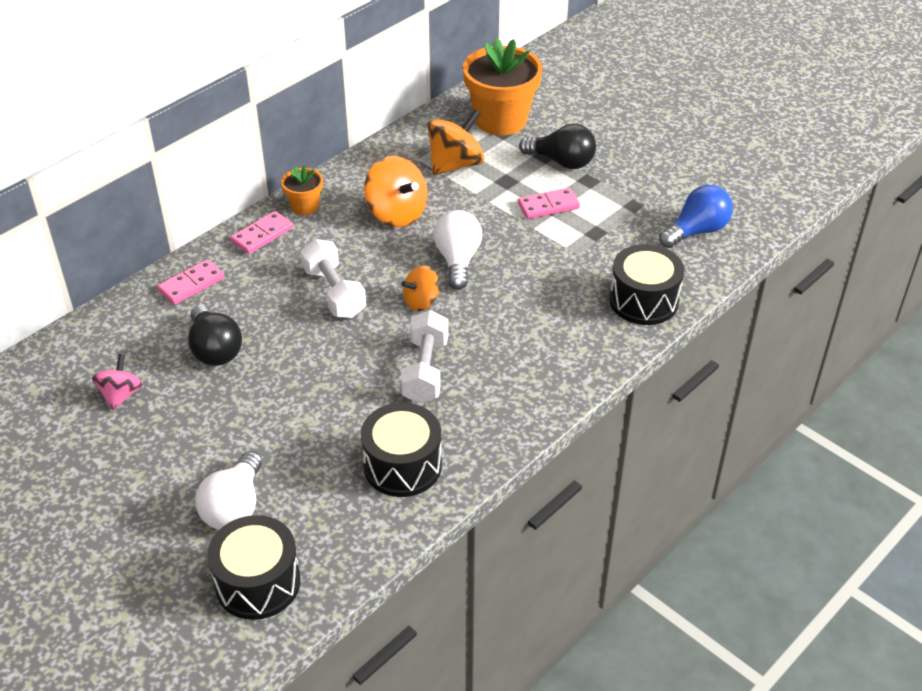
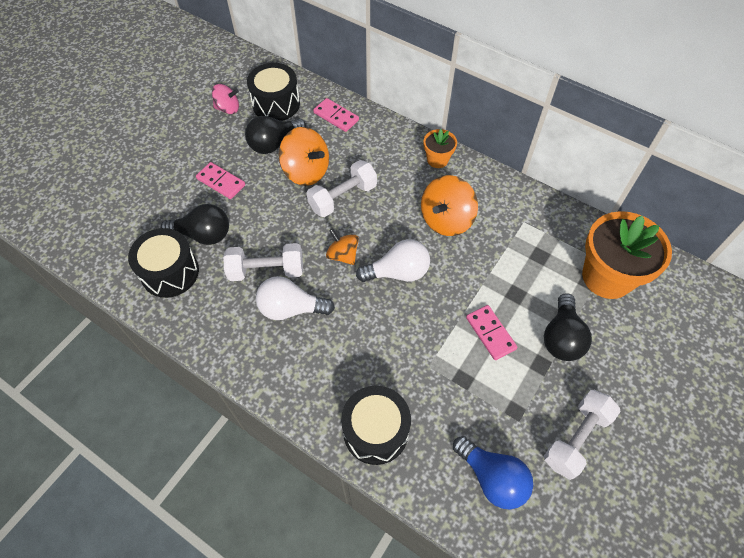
camera: 80 degrees right, 15 degrees up
white light bulb [195,451,262,530] -> white light bulb moved to [256,276,335,320]
black drum [207,515,301,620] -> black drum moved to [247,63,300,121]
pink domino [230,211,293,254] -> pink domino moved to [196,162,245,199]
orange spinning top [427,109,485,175] -> orange spinning top moved to [279,127,329,186]
none -> black light bulb [160,204,229,245]
none -> white dumbbell [544,390,621,480]

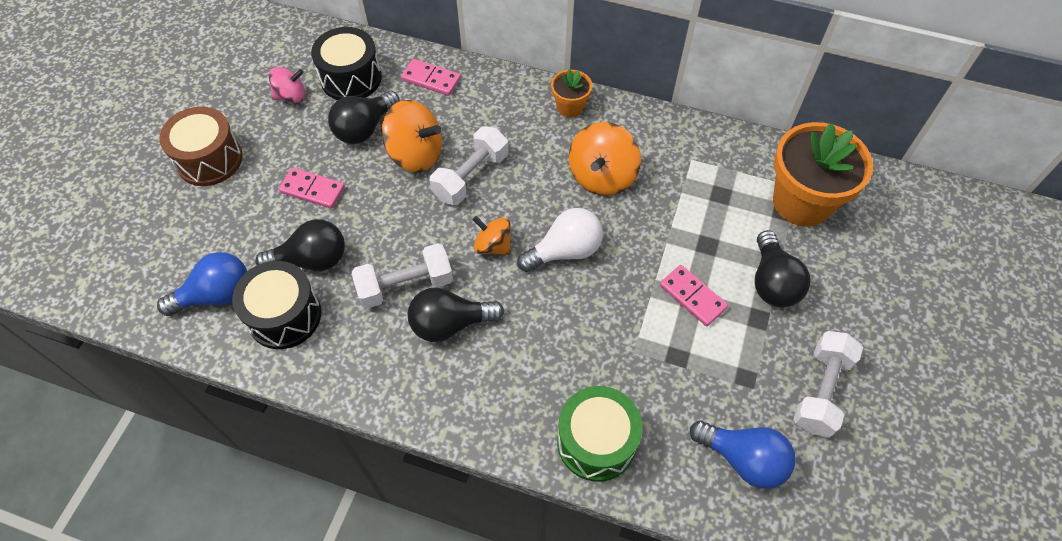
camera: 15 degrees left, 0 degrees up
white light bulb [256,276,335,320] -> black light bulb [408,287,504,342]
black drum [341,386,411,465] -> green drum [557,386,643,482]
none -> blue light bulb [157,252,247,316]
none -> brown drum [159,107,243,186]

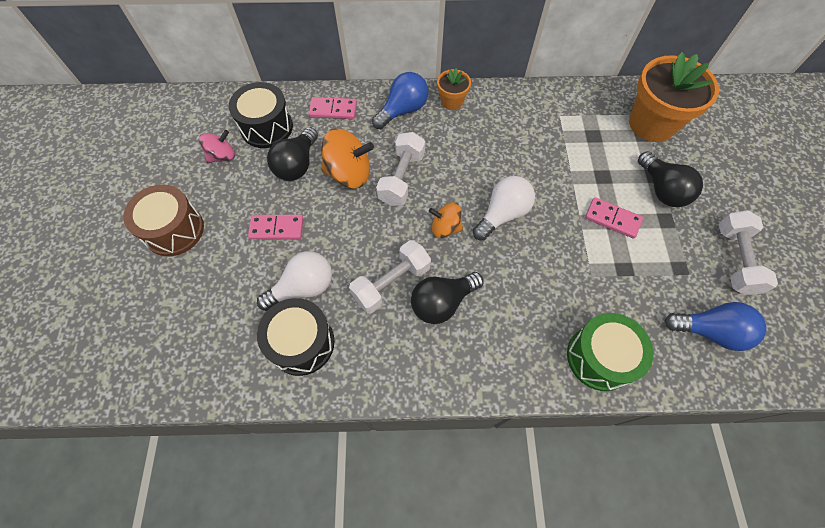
camera: 20 degrees left, 5 degrees up
blue light bulb [157,252,247,316] -> blue light bulb moved to [372,72,428,129]
black light bulb [255,219,345,271] -> white light bulb [257,251,332,311]
orange spinning top [569,122,641,195] -> none

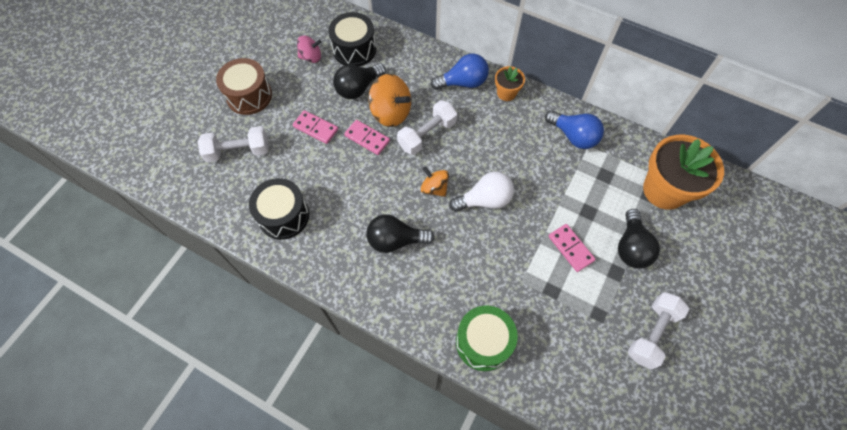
camera: 30 degrees right, 0 degrees up
white light bulb [257,251,332,311] -> none
pink domino [309,97,357,119] -> pink domino moved to [344,120,390,155]
white dumbbell [349,240,431,314] -> white dumbbell moved to [198,126,269,162]
blue light bulb [664,302,767,351] -> blue light bulb moved to [545,110,604,149]

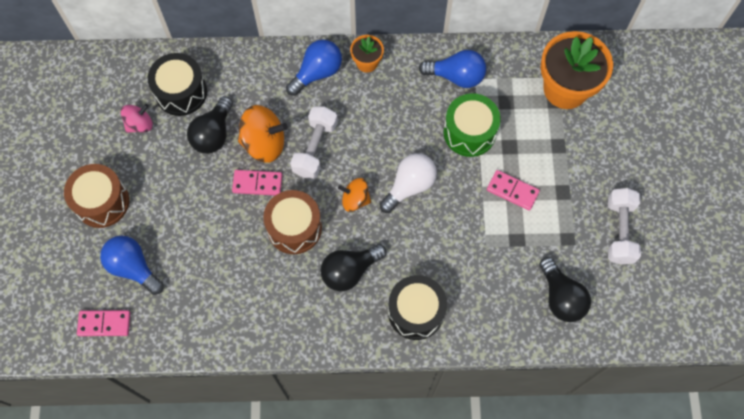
camera: 30 degrees left, 5 degrees up
white dumbbell [198,126,269,162] -> blue light bulb [100,236,164,295]
black drum [249,178,309,240] -> black drum moved to [388,275,447,340]
pink domino [293,110,338,144] -> pink domino moved to [77,310,130,336]
green drum [456,306,518,371] -> green drum moved to [444,93,501,157]
black light bulb [618,209,660,269] -> black light bulb moved to [539,257,591,322]
none -> brown drum [263,190,322,254]

